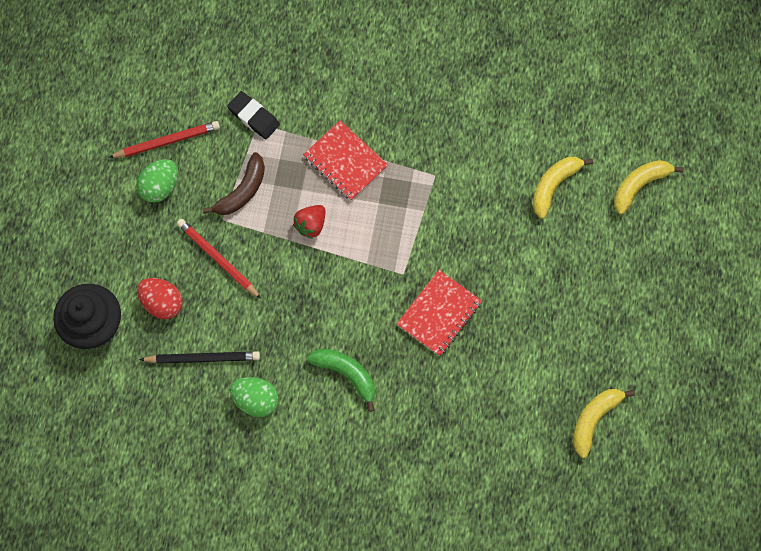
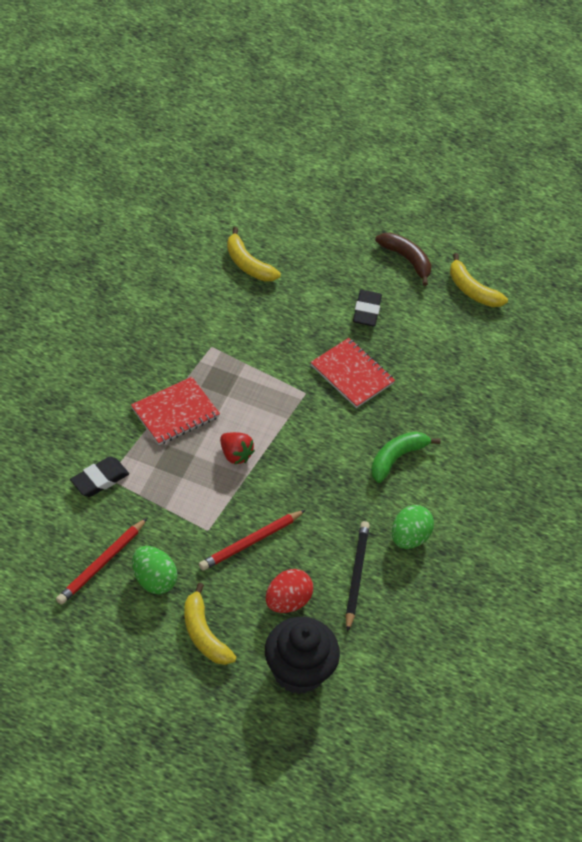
camera: 85 degrees left, 20 degrees down
red pencil [108,121,220,158] -> red pencil turned 135 degrees counterclockwise [56,518,147,605]
brown banana [202,152,265,215] -> brown banana moved to [375,233,431,286]
yellow banana [614,160,684,214] -> yellow banana moved to [184,583,236,665]
none -> black eraser [353,290,382,326]

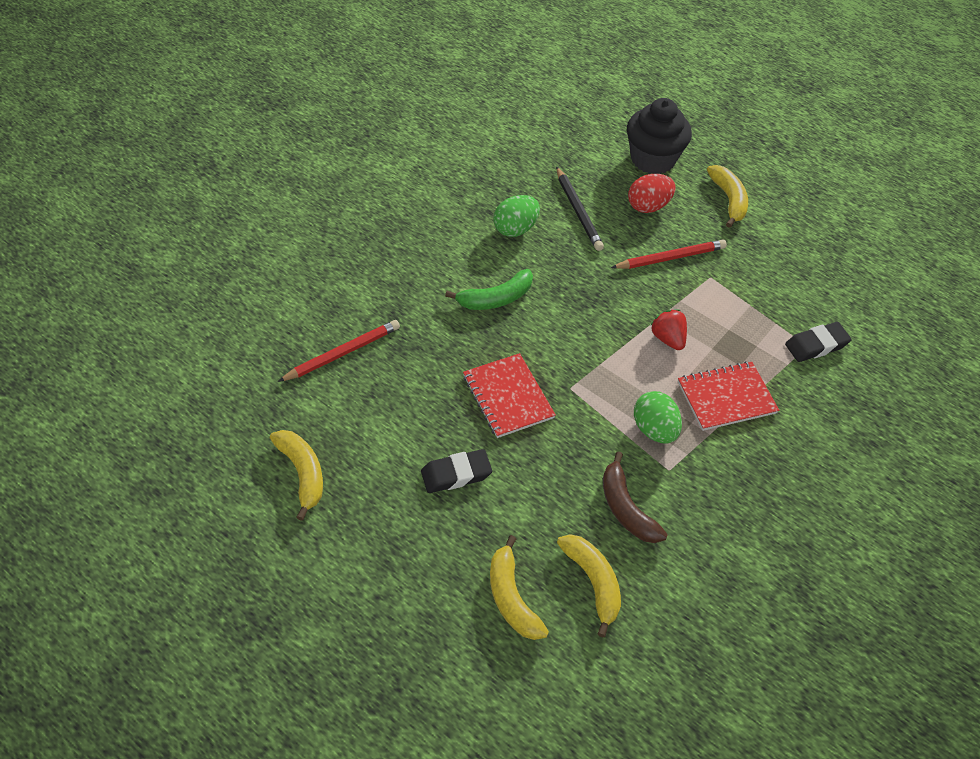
camera: 160 degrees left, 0 degrees up
red pencil [56,518,147,605] -> red pencil moved to [278,320,400,382]
green egg [132,546,177,594] -> green egg moved to [634,391,682,444]
black pencil [346,521,370,632] -> black pencil turned 45 degrees counterclockwise [556,166,604,251]
black eraser [353,290,382,326] -> black eraser turned 45 degrees clockwise [421,449,492,493]
brown banana [375,233,431,286] -> brown banana moved to [603,451,668,543]
none -> yellow banana [490,535,549,640]

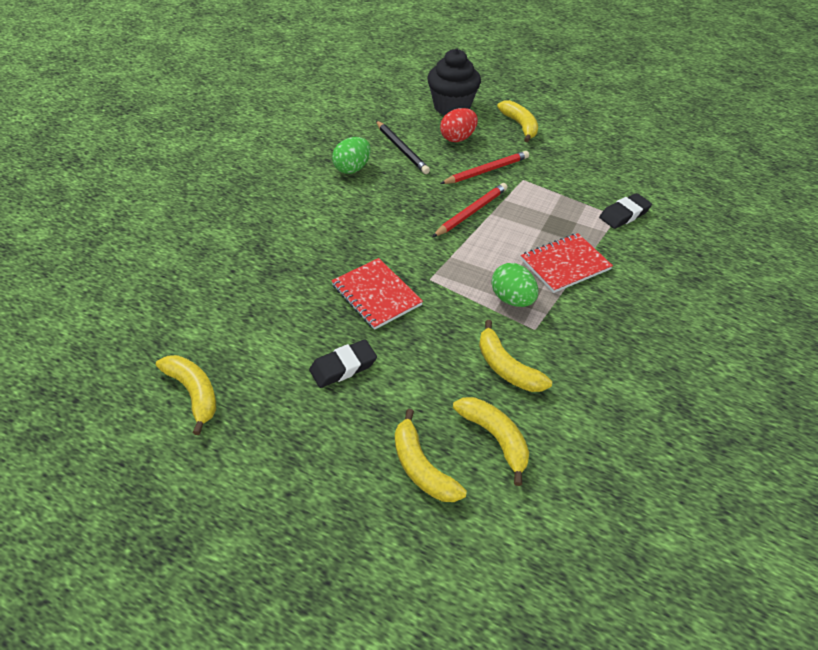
camera: 10 degrees left, 5 degrees down
red pencil [278,320,400,382] -> red pencil moved to [433,183,508,237]
green banana [445,269,533,310] -> none
brown banana [603,451,668,543] -> yellow banana [479,320,552,392]
red strawberry [651,310,687,350] -> none

